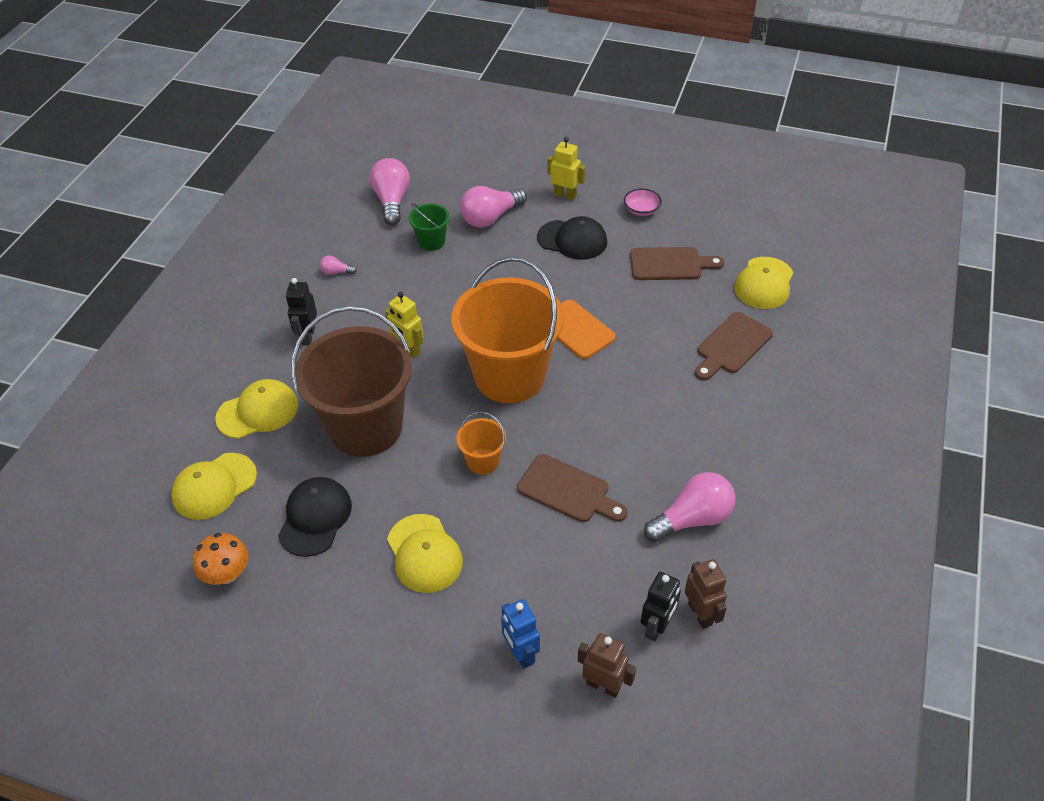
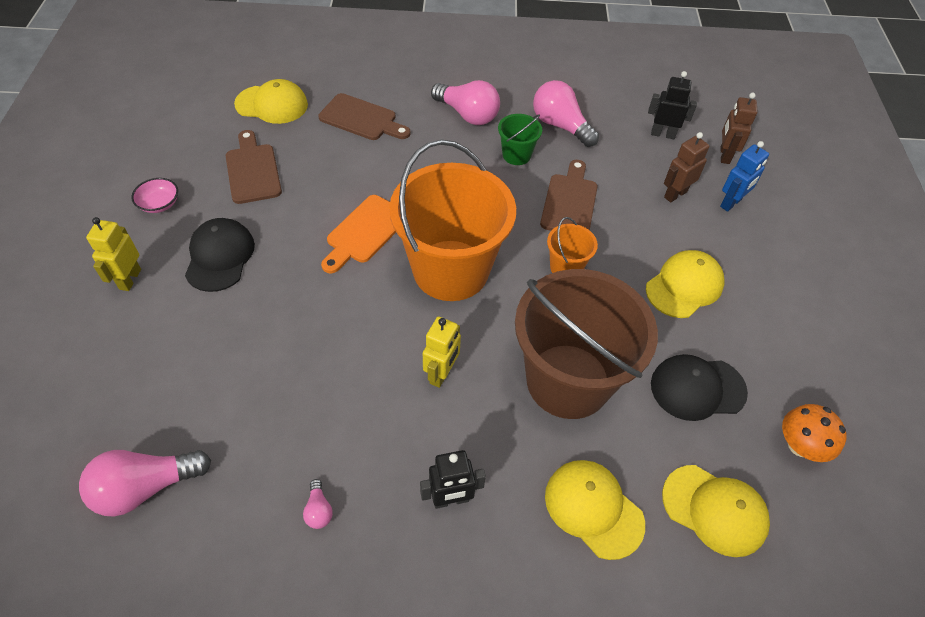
camera: 110 degrees left, 5 degrees up
green bucket [408,203,450,251] -> green bucket moved to [498,114,542,165]
pink light bulb [460,186,527,228] -> pink light bulb moved to [431,80,500,125]
brown robot [685,559,727,629] -> brown robot moved to [664,132,709,203]

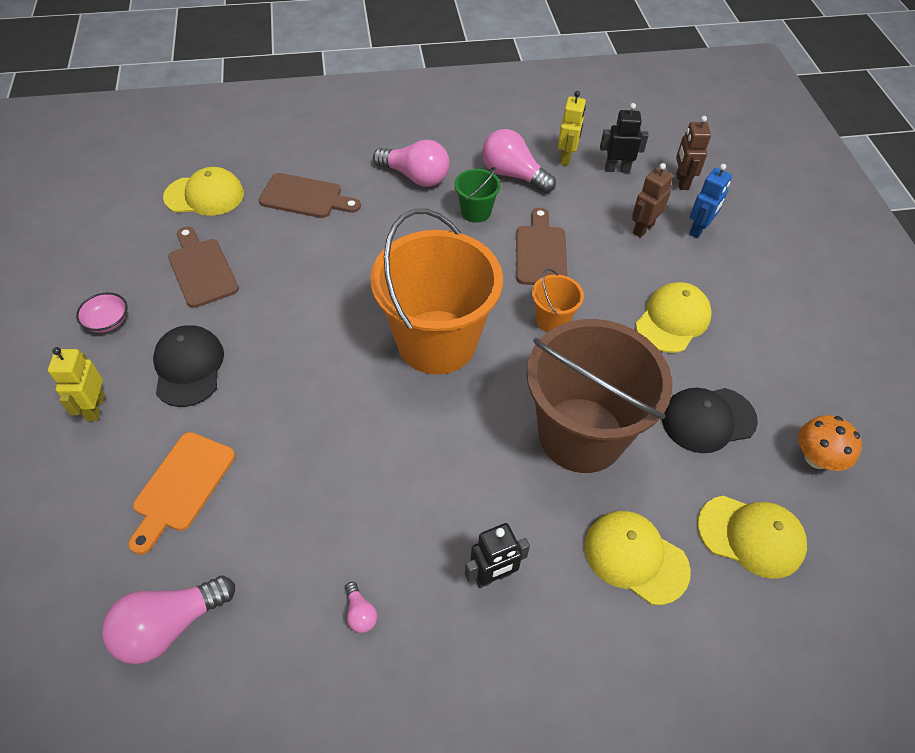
camera: 10 degrees left, 0 degrees up
orange cutting board [321,195,396,273] -> orange cutting board moved to [129,432,235,555]
yellow robot [423,317,461,388] -> yellow robot moved to [558,91,586,166]

